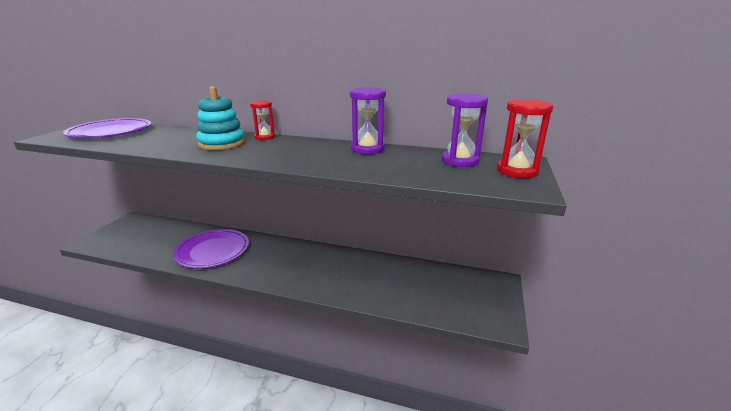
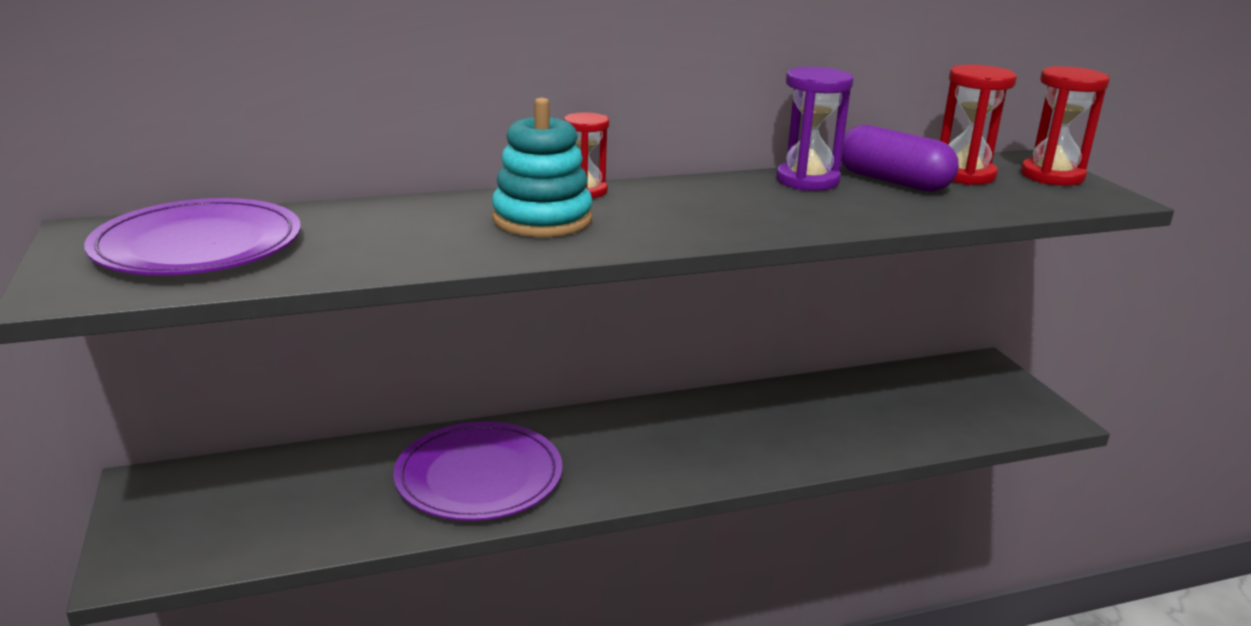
camera: 35 degrees left, 0 degrees up
purple hourglass [441,94,488,167] -> red hourglass [940,65,1017,185]
none -> purple capsule [841,125,959,192]

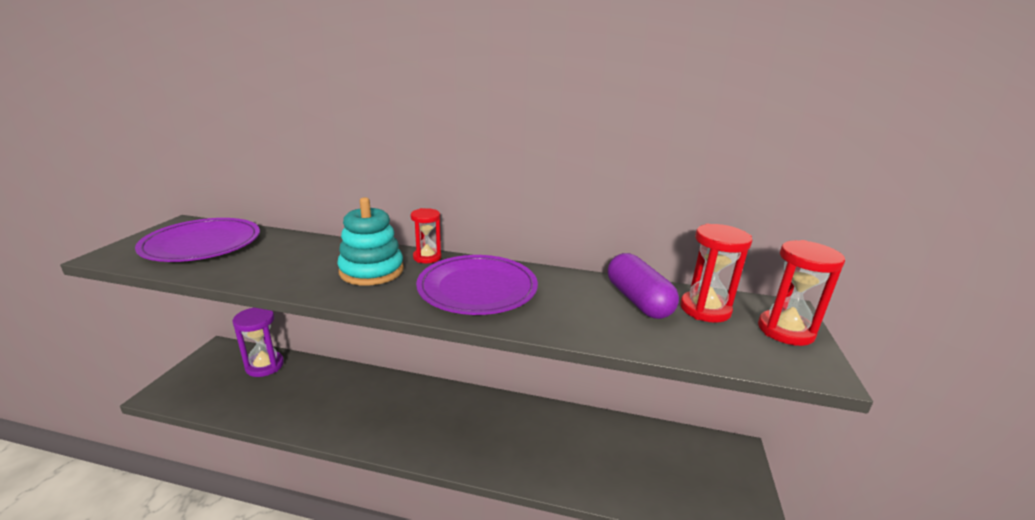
camera: 30 degrees right, 0 degrees up
purple plate [393,421,563,521] -> purple plate moved to [416,255,538,315]
purple hourglass [776,67,854,191] -> purple hourglass moved to [233,308,284,377]

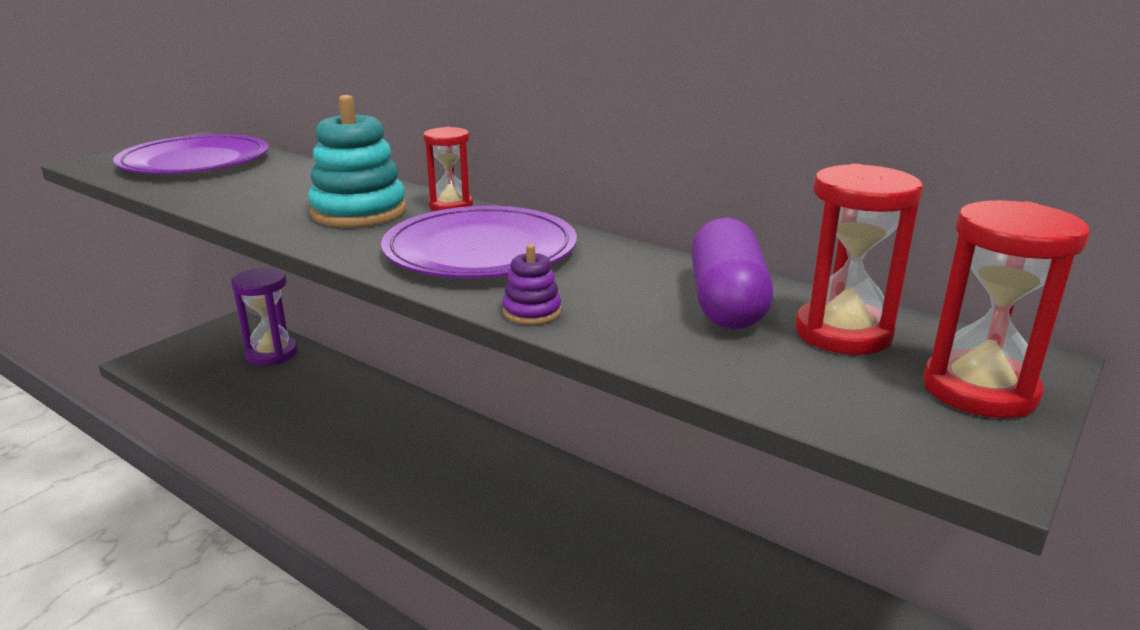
camera: 25 degrees right, 0 degrees up
none -> purple stacking toy [502,244,561,325]

